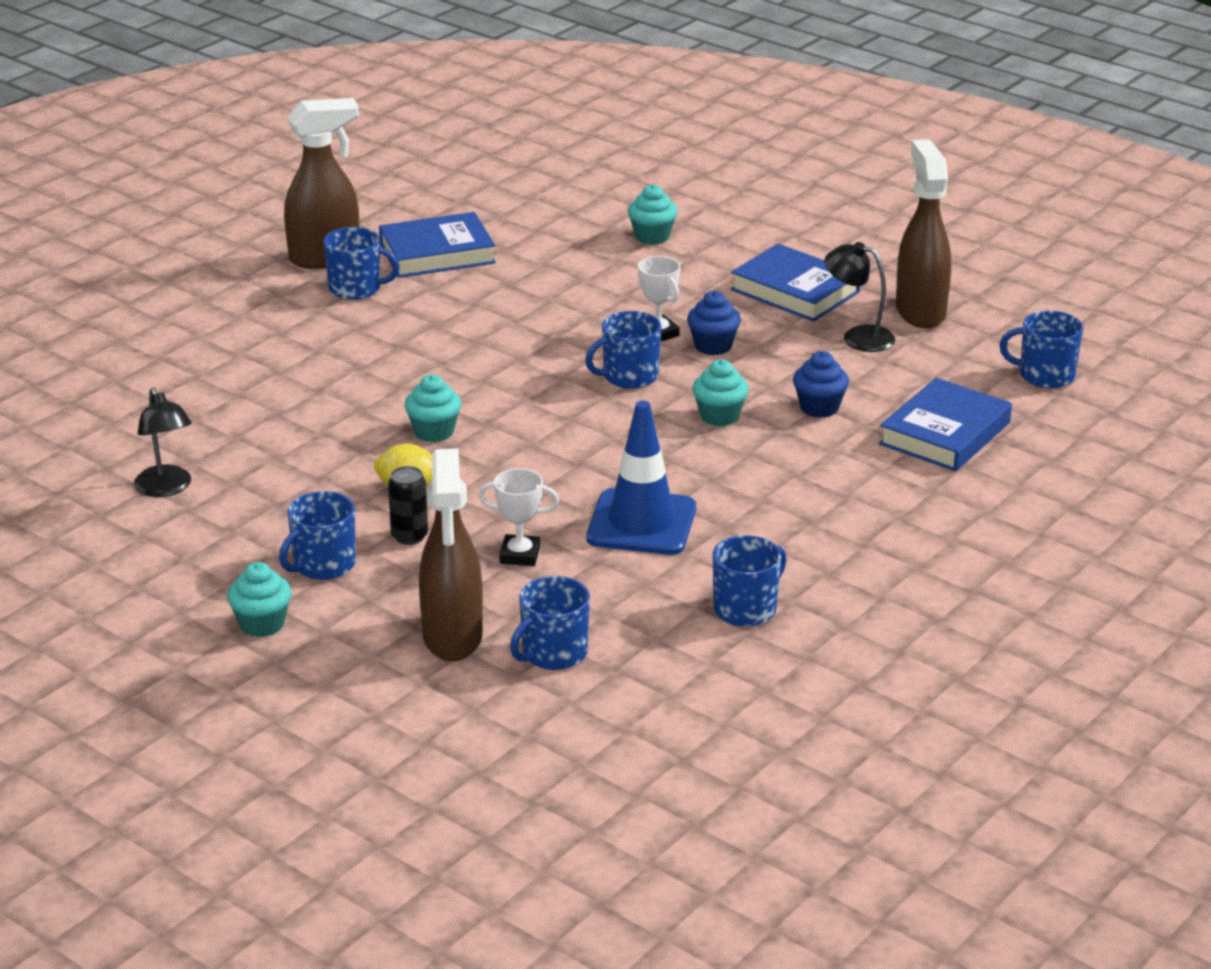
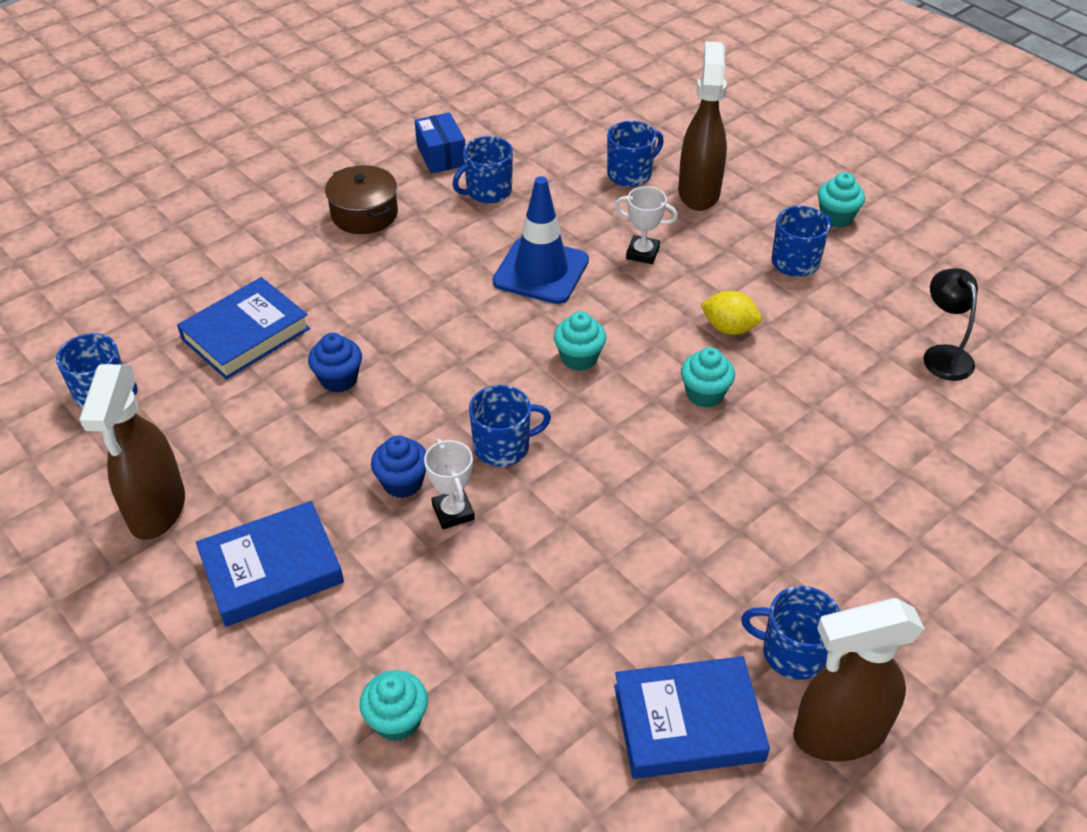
camera: 170 degrees left, 15 degrees up
black can [388,466,428,545] -> none
turquoise cupcake [692,359,749,426] -> turquoise cupcake moved to [554,312,606,371]
blue book [731,244,860,322] -> blue book turned 75 degrees counterclockwise [196,501,344,627]
black lamp [825,242,895,352] -> none
none -> brown pot [325,165,398,234]
none -> blue box [415,112,465,173]

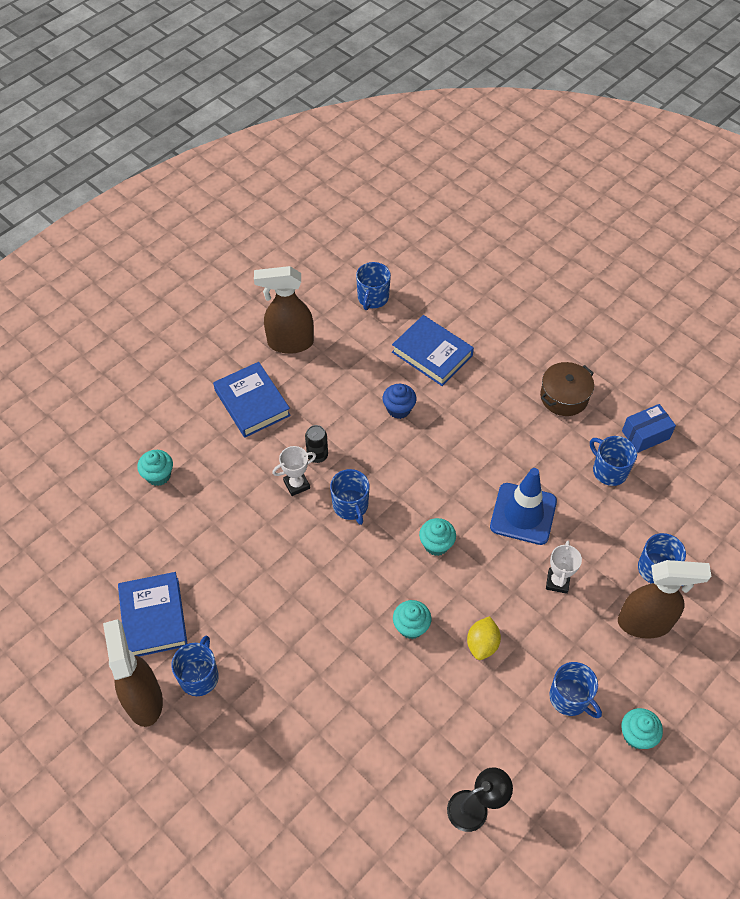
camera: 85 degrees right, 10 degrees up
blue cupcake [371,435,426,498] -> black can [305,425,328,463]

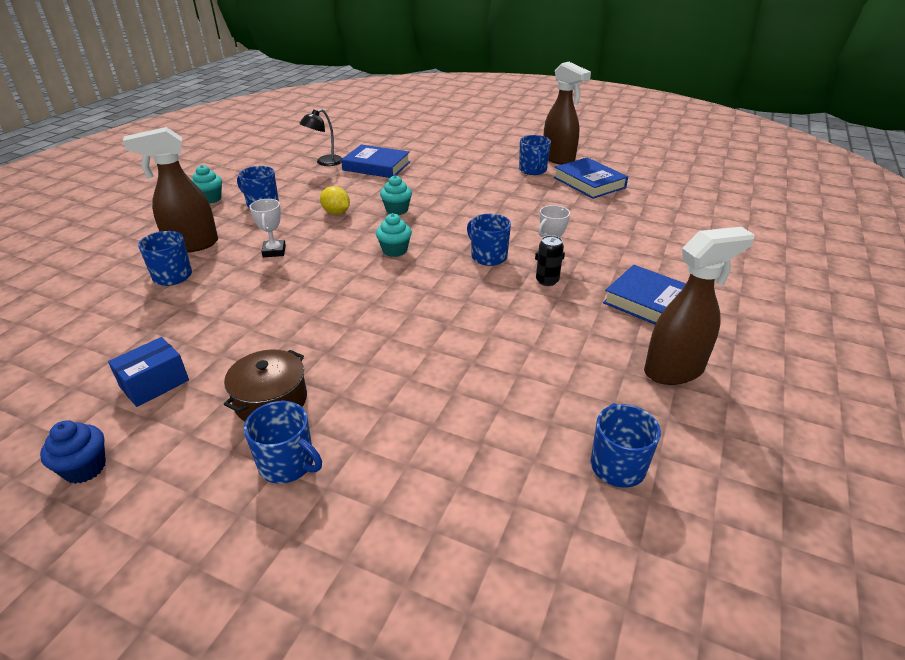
camera: 160 degrees right, 20 degrees down
turquoise cupcake [137,450,173,486] -> none
blue cupcake [383,384,417,419] -> blue cupcake moved to [40,420,106,484]
blue book [392,315,474,386] -> blue book moved to [341,145,410,178]
yellow lemon [467,616,501,660] -> yellow lemon turned 45 degrees counterclockwise [320,186,350,214]
blue traffic cone [490,468,557,545] -> none
blue mug [590,436,637,486] -> blue mug moved to [244,401,322,484]

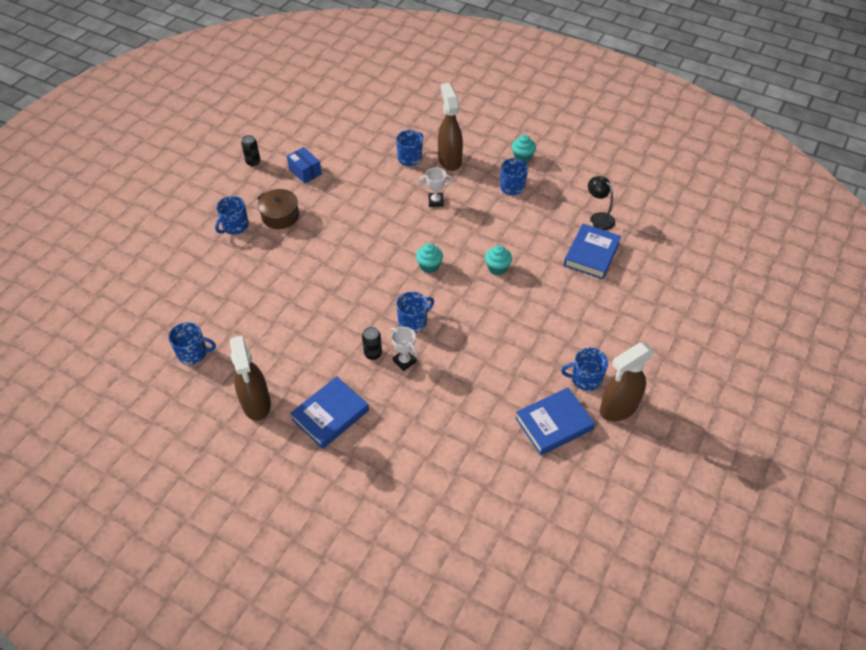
camera: 95 degrees right, 15 degrees up
blue cupcake [40,420,106,484] -> black can [241,135,261,166]
yellow lemon [320,186,350,214] -> none

